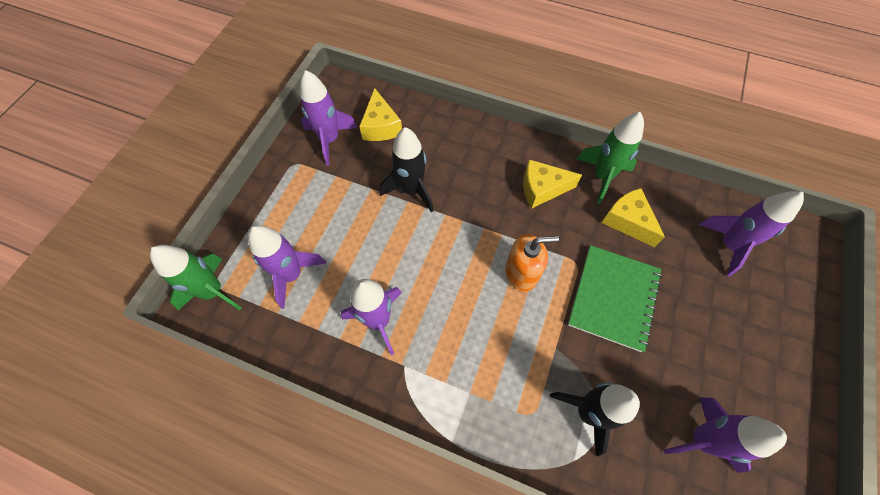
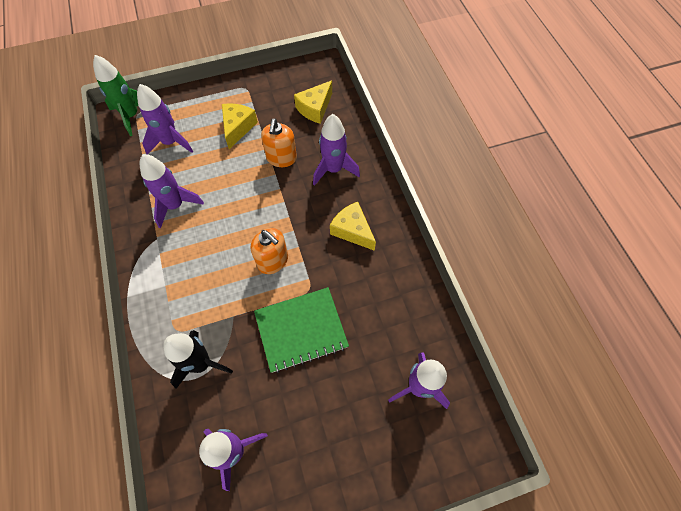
camera: 50 degrees right, 0 degrees up
purple rocket [300,70,357,166] -> purple rocket moved to [313,114,360,186]
black rocket [380,127,434,213] -> orange soap dispenser [261,118,297,167]
green rocket [577,112,644,204] -> none
yellow cheese [602,188,665,247] -> yellow cheese moved to [222,103,258,149]

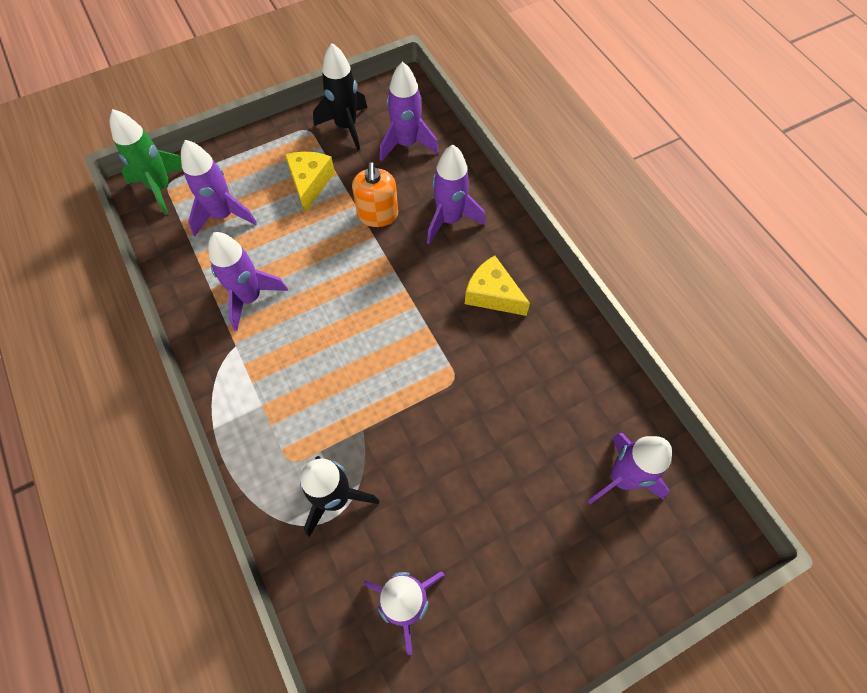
camera: 10 degrees left, 0 degrees up
orange soap dispenser [251,228,288,274] -> none
green notebook [254,287,349,373] -> none
yellow cheese [294,80,332,124] -> purple rocket [380,61,439,162]
none -> black rocket [313,43,368,151]

